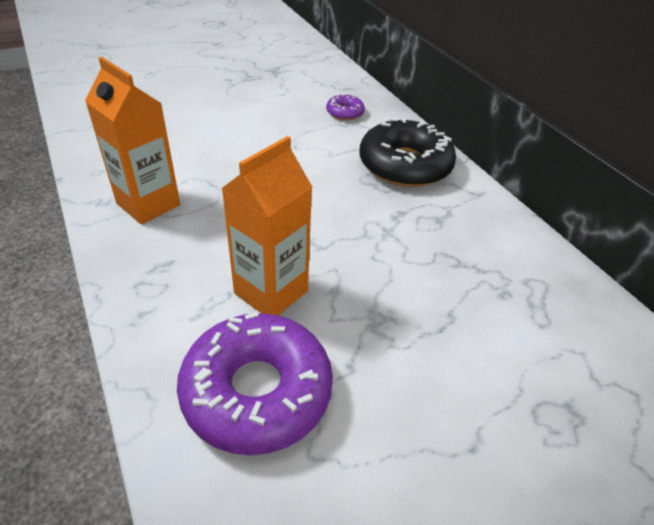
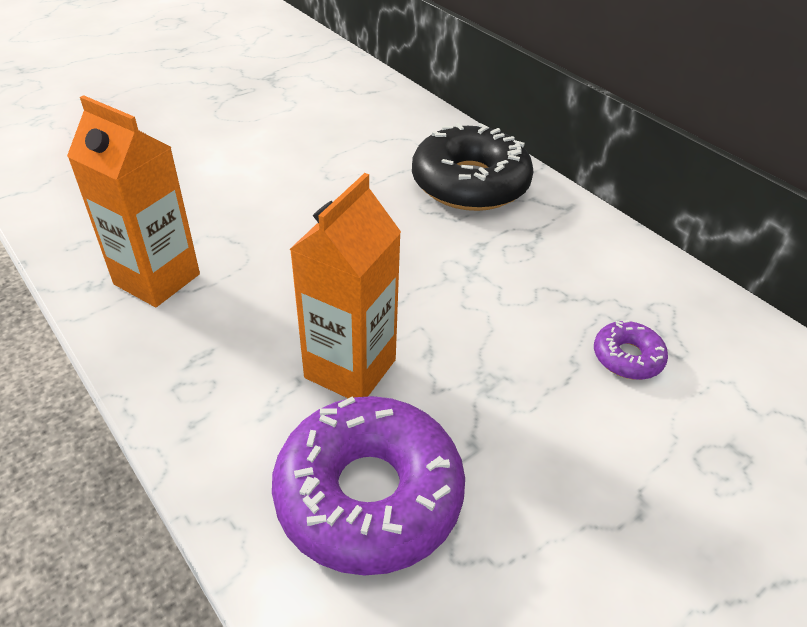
camera: 10 degrees left, 0 degrees up
purple donut [326,93,365,120] -> purple donut moved to [594,320,668,380]

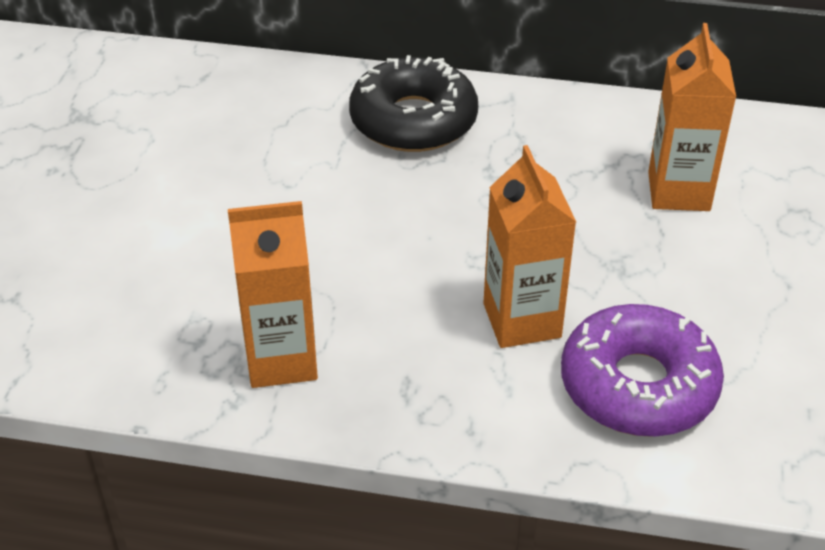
camera: 40 degrees left, 0 degrees up
purple donut [594,320,668,380] -> orange carton [648,23,736,211]

